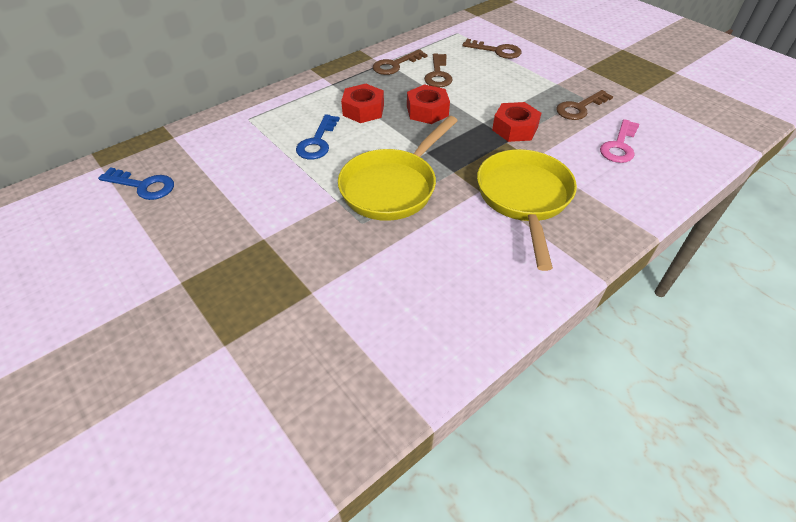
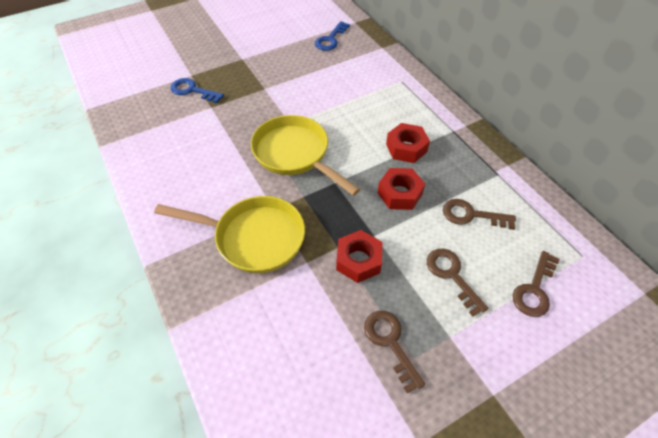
camera: 100 degrees right, 5 degrees up
blue key [296,114,340,159] -> blue key moved to [171,78,224,103]
brown key [373,49,428,75] -> brown key moved to [427,249,488,317]
pink key [600,119,639,163] -> none

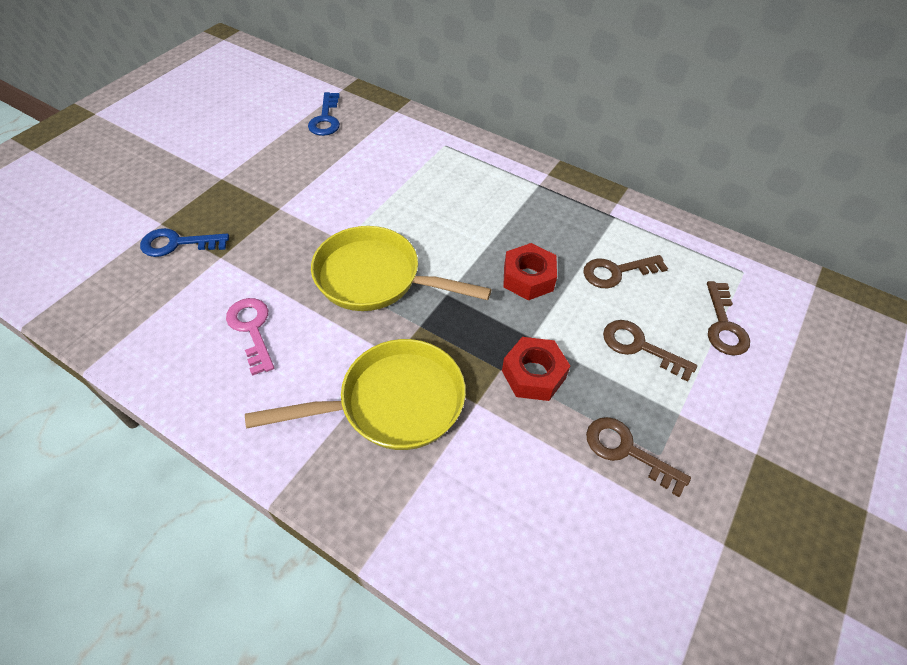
camera: 30 degrees left, 0 degrees up
red nut [386,123,430,163] -> none
none -> pink key [226,298,274,376]

